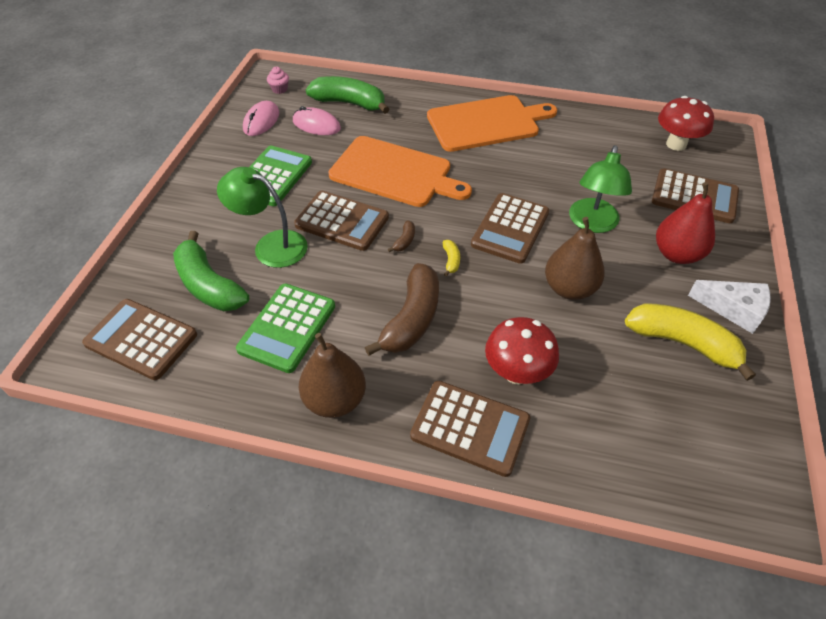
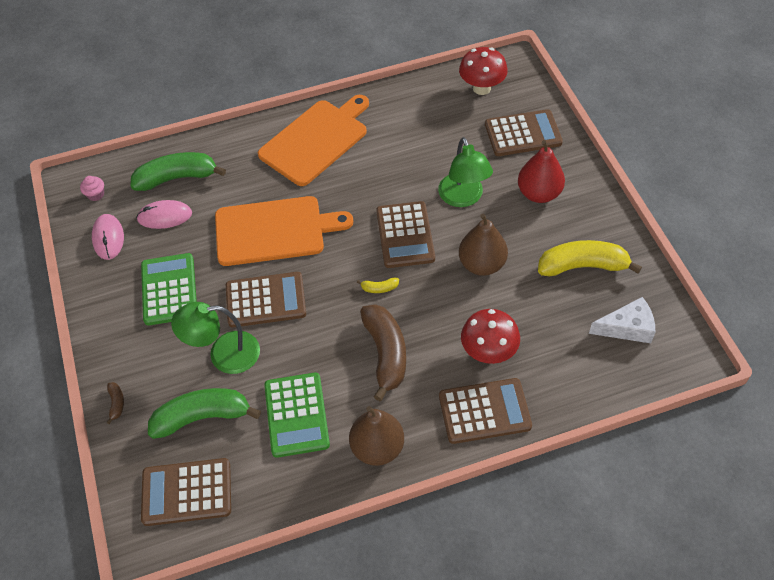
camera: 30 degrees left, 5 degrees up
green banana [173,231,249,311] -> green banana turned 150 degrees clockwise [148,388,261,439]
brown banana [388,221,415,252] -> brown banana moved to [107,382,124,424]
yellow banana [443,240,460,276] -> yellow banana turned 120 degrees clockwise [357,278,399,293]
white cheese [688,280,771,334] -> white cheese moved to [589,297,655,343]

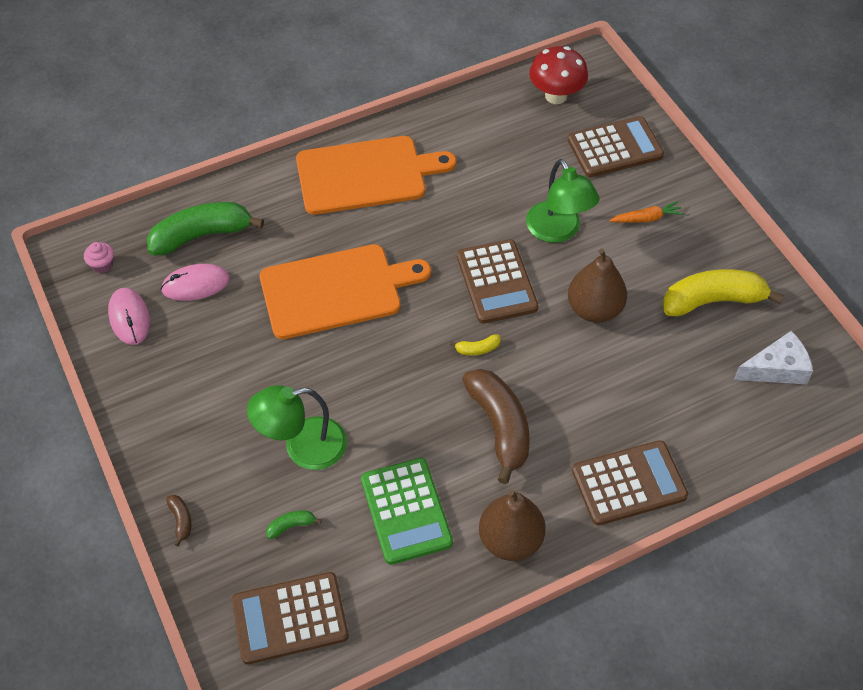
camera: 10 degrees left, 0 degrees up
green calculator [141,253,197,326] -> none
green banana [148,388,261,439] -> green banana [266,510,322,539], size x0.42
brown calculator [226,272,306,327] -> none
orange cutting board [258,95,369,186] -> orange cutting board turned 45 degrees clockwise [296,136,456,215]
red mushroom [461,309,520,364] -> none
red pear [518,140,565,203] -> orange carrot [609,201,684,223]

